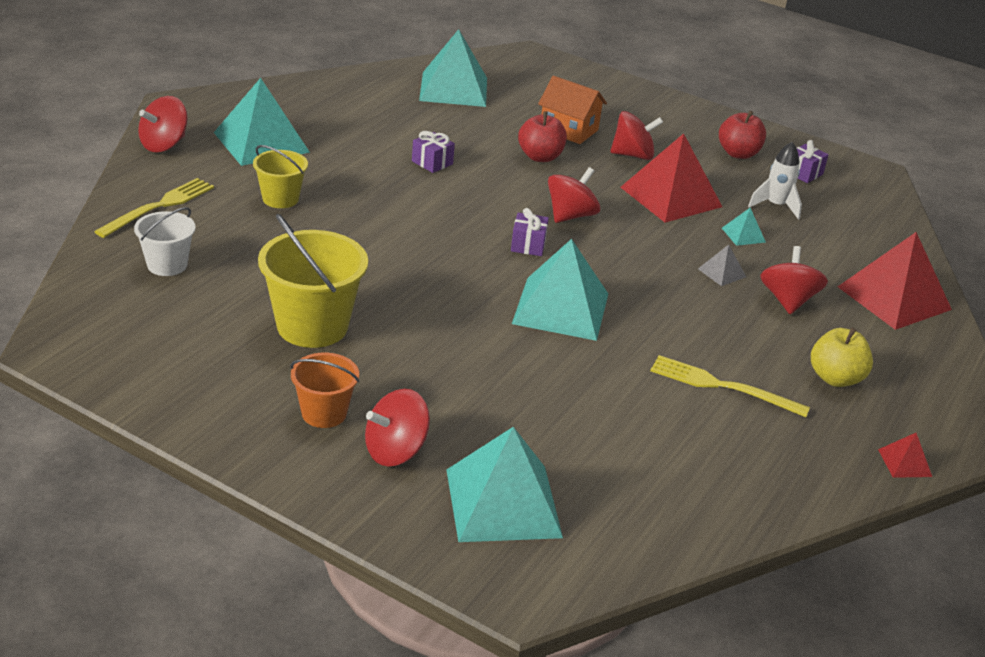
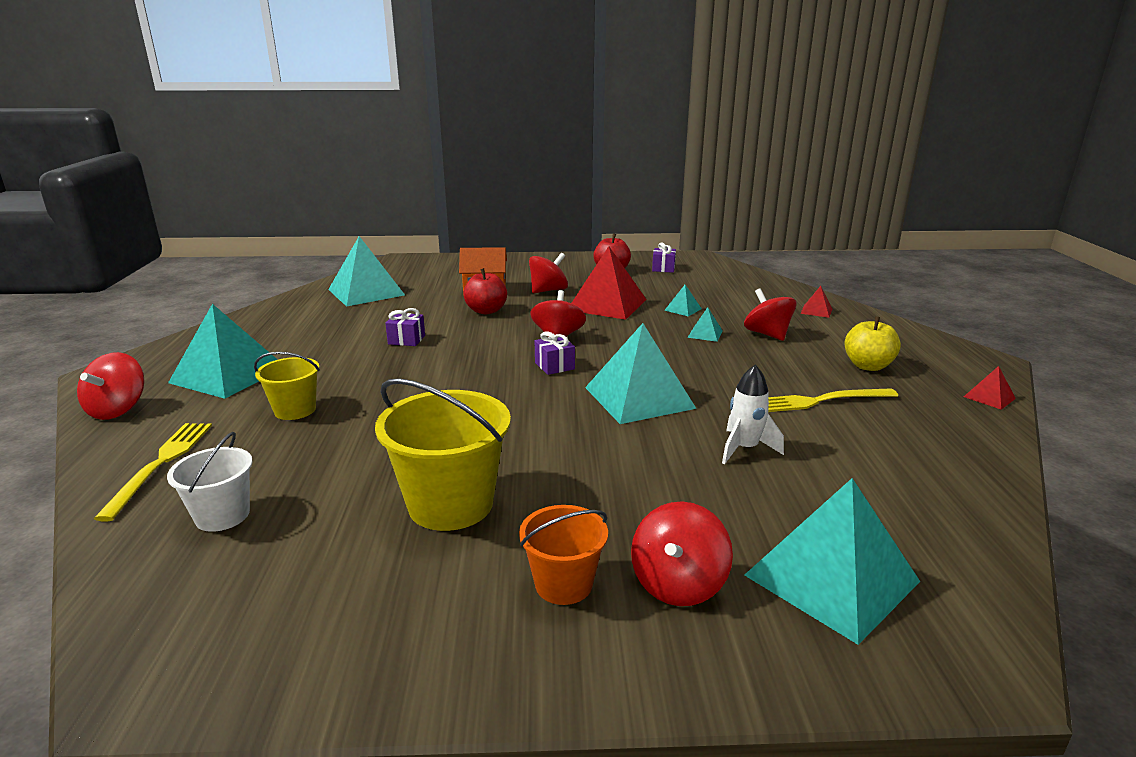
camera: 30 degrees left, 10 degrees down
grey pyramid [698,245,746,286] -> turquoise pyramid [687,307,723,342]
white rocket [748,142,802,220] -> white rocket moved to [722,364,784,464]
red pyramid [838,232,952,330] -> red pyramid [800,286,832,318], size x0.44

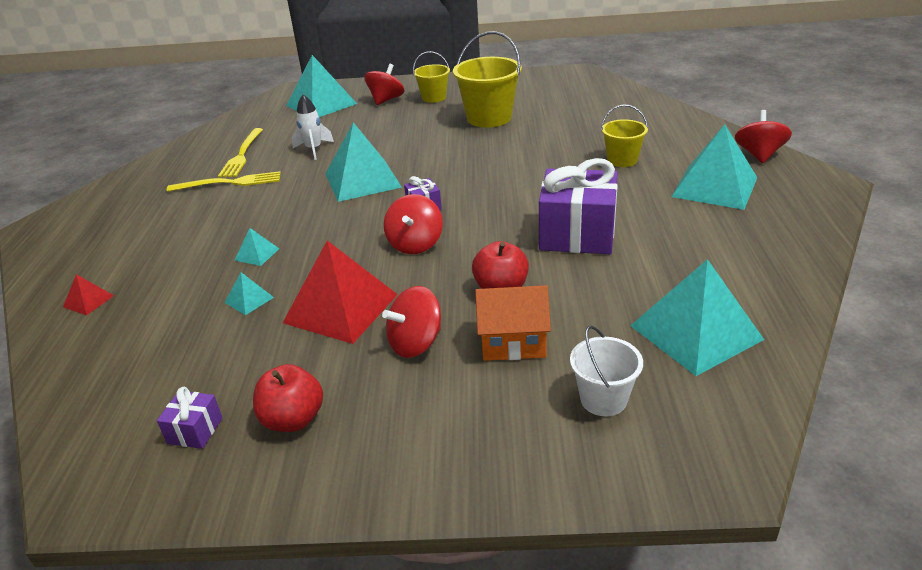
camera: 175 degrees left, 10 degrees up
yellow fork [94,423,212,522] -> yellow fork moved to [218,128,263,177]
white bucket [167,432,253,532] -> white bucket moved to [570,326,643,416]
purple gift [385,308,425,346] -> purple gift [539,158,618,254], size x2.24
orange bucket [519,505,608,605] -> yellow bucket [413,51,450,103]
red spinning top [744,288,797,341] -> none
yellow apple [844,316,901,371] -> none
red pyramid [964,366,1016,410] -> none

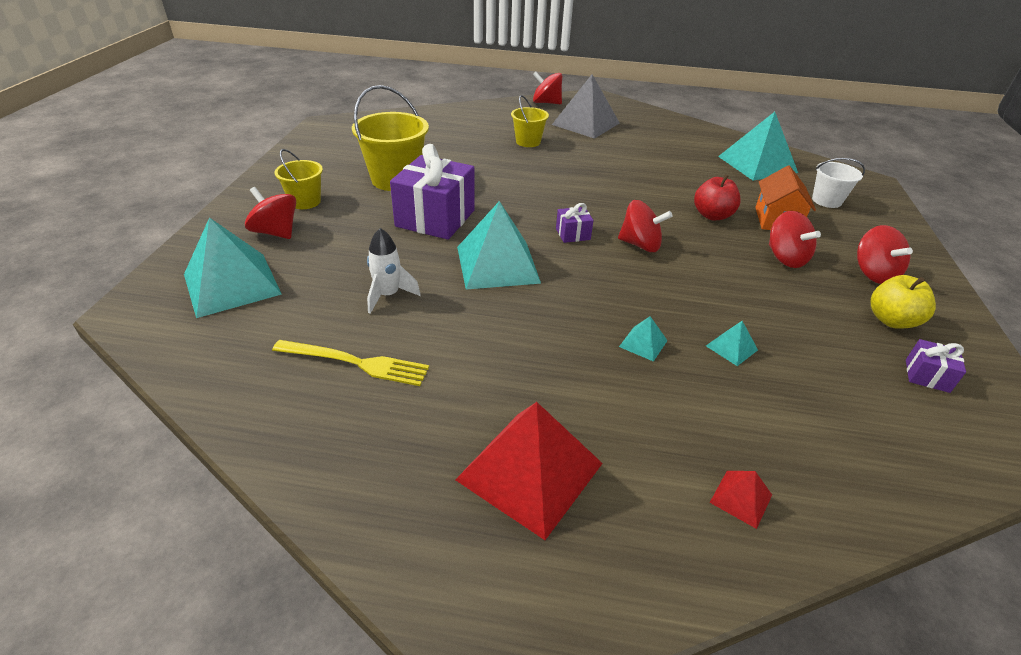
camera: 85 degrees left, 5 degrees up
yellow fork [167,171,281,192] -> none
red apple [253,364,323,432] -> yellow apple [871,275,936,329]
red pyramid [283,241,398,344] -> red pyramid moved to [455,402,603,540]
purple gift [539,158,618,254] -> purple gift moved to [390,144,475,240]
turquoise pyramid [671,124,758,210] -> grey pyramid [552,75,620,139]
none -> red spinning top [857,225,913,284]

